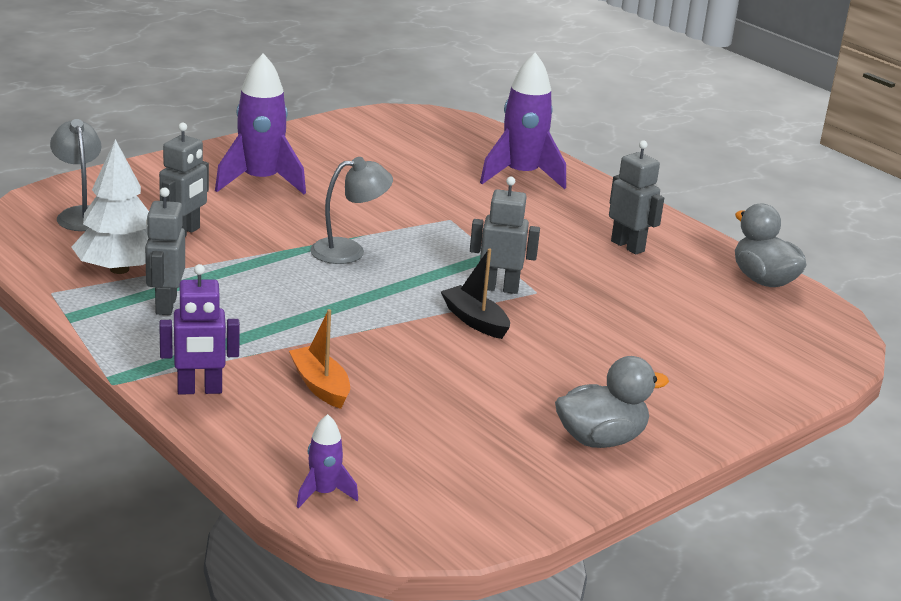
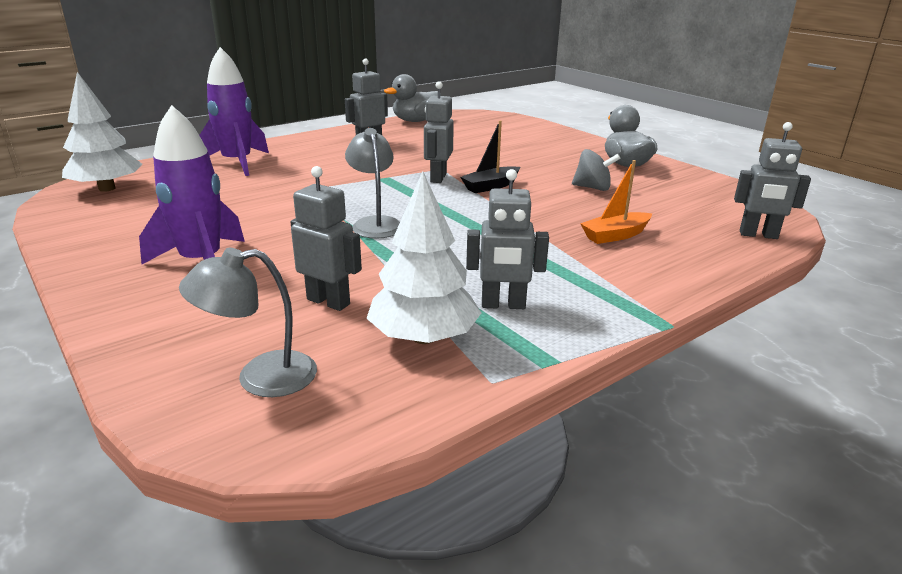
camera: 85 degrees left, 0 degrees up
purple robot [159,264,240,395] -> none
purple rocket [296,414,358,508] -> grey robot [734,122,811,239]
none -> white tree [62,72,142,192]
none -> grey spinning top [572,149,621,191]

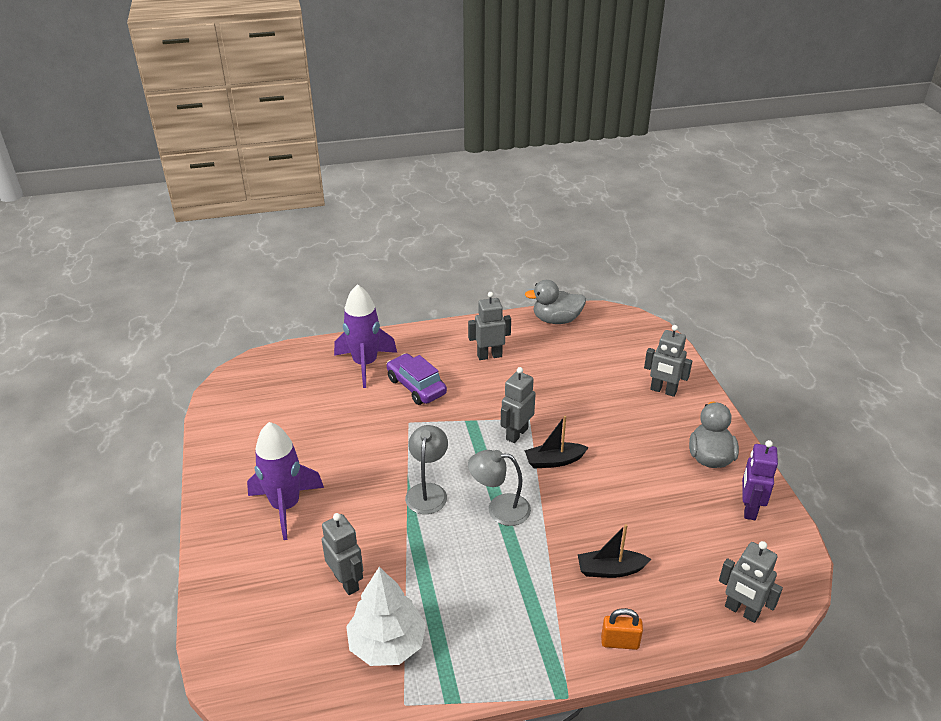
camera: 25 degrees right, 10 degrees up
white tree [62,72,142,192] -> none
grey lamp [179,248,317,397] -> grey lamp moved to [468,450,531,526]
grey robot [466,169,549,309] -> grey robot moved to [644,325,692,397]
grey spinning top [572,149,621,191] -> none
orange boat [580,160,652,244] -> black boat [578,524,651,578]
none -> purple car [387,354,447,405]
none -> orange padlock [601,608,643,650]
none -> purple robot [742,440,778,520]

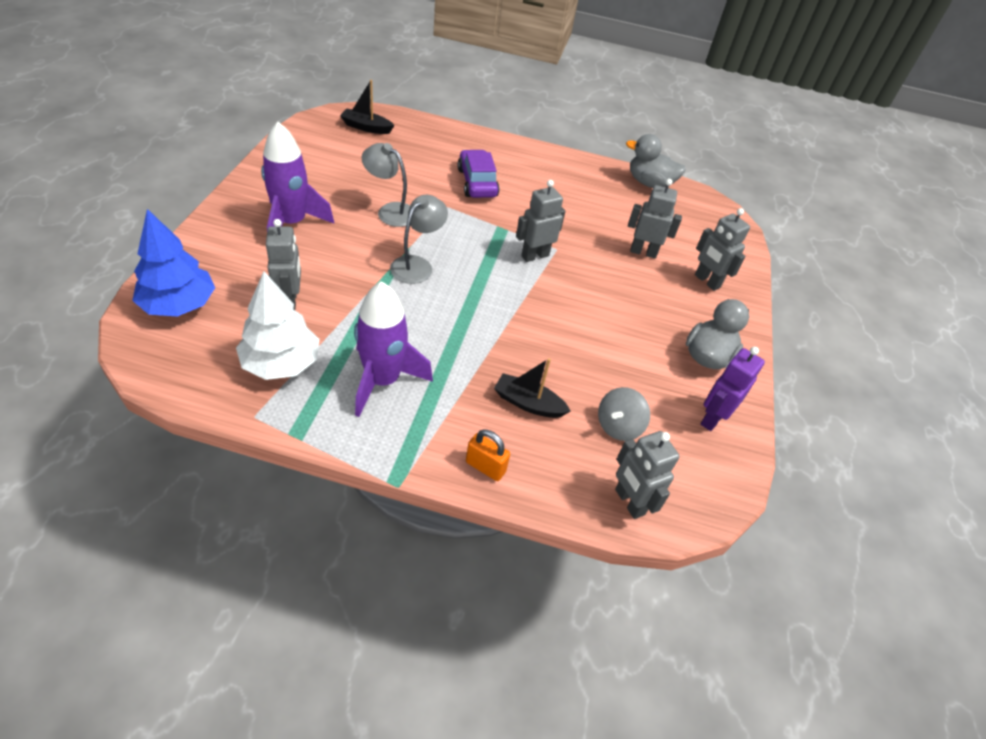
camera: 20 degrees right, 10 degrees up
purple rocket [334,284,397,388] -> purple rocket moved to [354,281,433,417]
grey robot [468,292,511,360] -> grey robot moved to [628,179,682,259]
grey lamp [468,450,531,526] -> grey lamp moved to [362,143,410,227]
black boat [524,416,589,469] -> black boat moved to [340,80,394,134]
none -> blue tree [132,209,215,317]
none -> grey spinning top [598,387,650,441]

